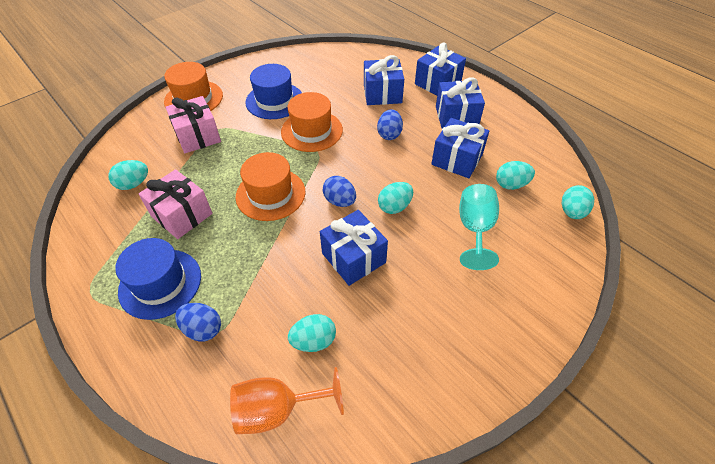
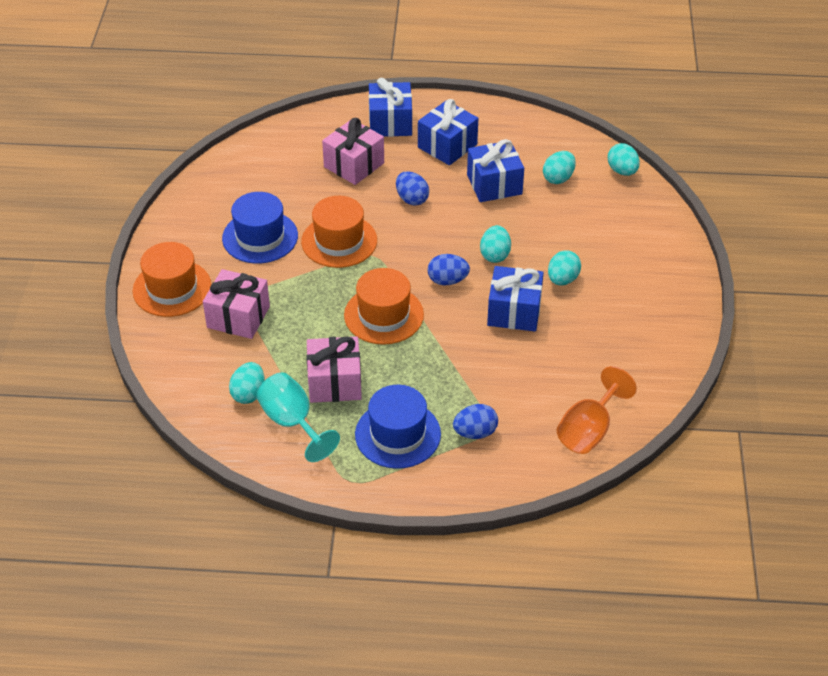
camera: 45 degrees left, 5 degrees down
turquoise egg [288,314,336,352] -> turquoise egg moved to [548,250,581,286]
blue gift [364,55,404,105] -> pink gift [322,118,384,185]
turquoise goblet [459,184,499,270] -> turquoise goblet moved to [256,372,340,462]

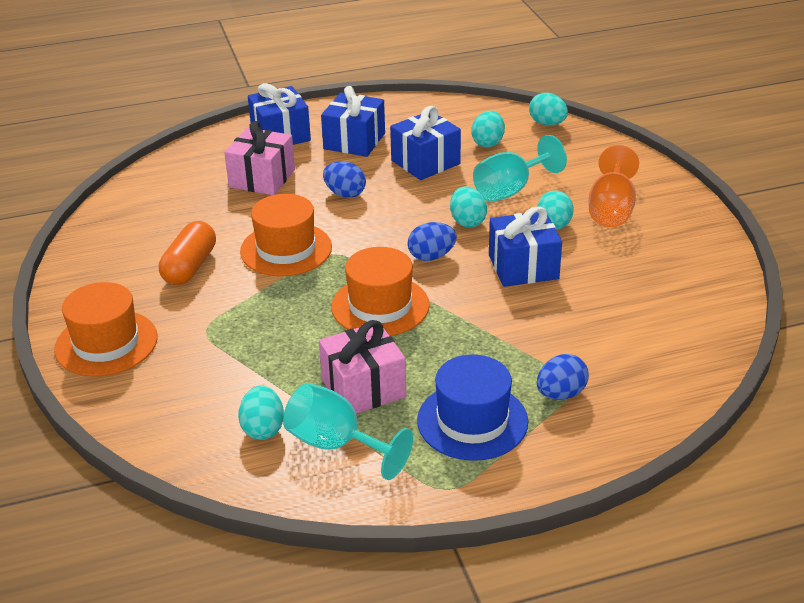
camera: 20 degrees left, 10 degrees down
pink gift [203,269,270,339] -> none
blue hat [222,192,298,264] -> orange capsule [159,221,216,285]
orange goblet [557,366,637,454] -> orange goblet moved to [588,145,639,227]
none -> turquoise goblet [473,135,567,202]

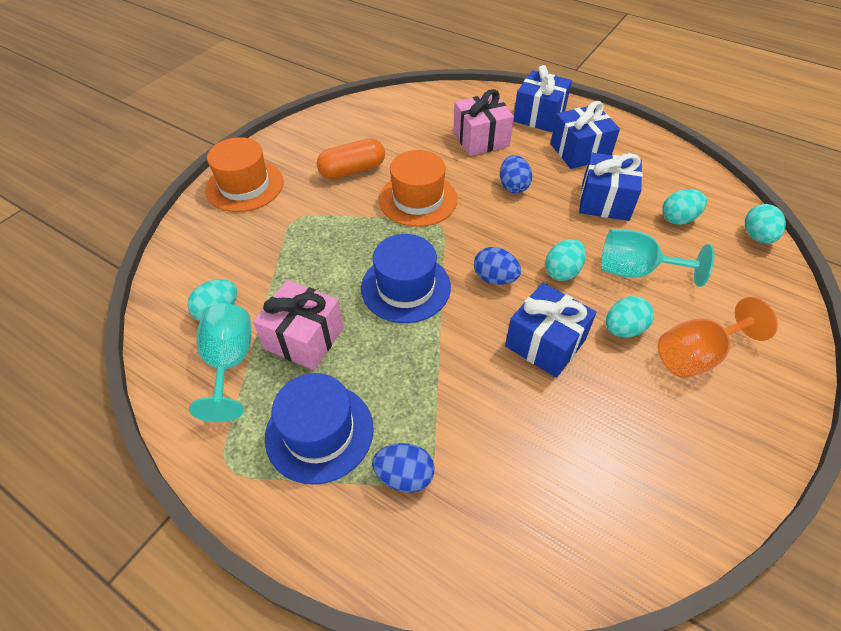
camera: 50 degrees right, 15 degrees up
orange hat [331,247,430,336] -> blue hat [361,234,451,323]

